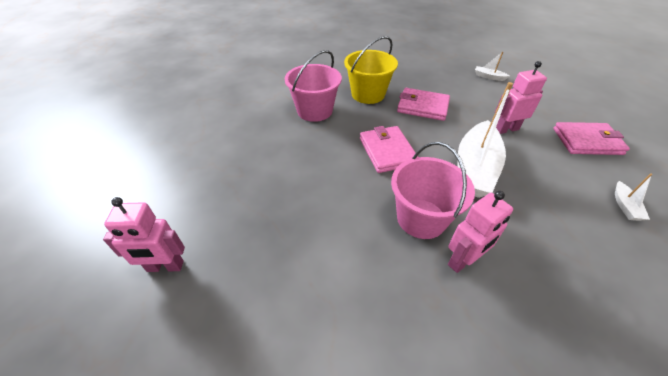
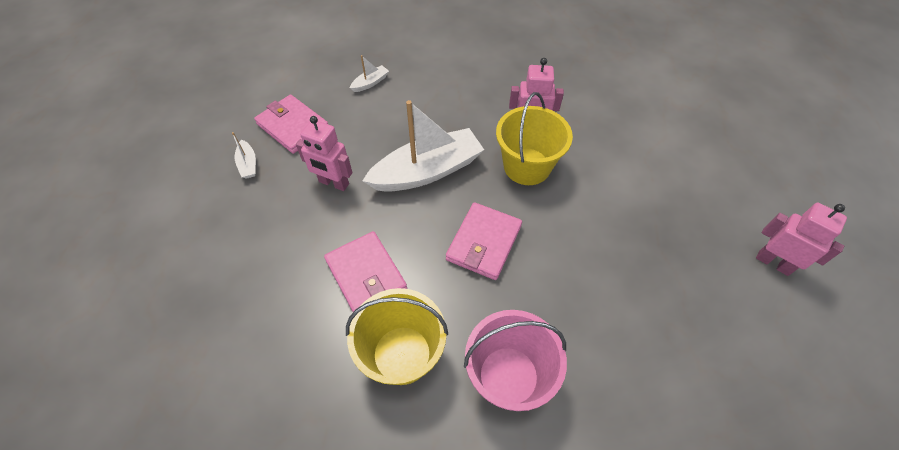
camera: 140 degrees left, 10 degrees up
pink bucket [391,142,475,239] -> yellow bucket [496,92,573,185]
white boat [475,52,510,81] -> white boat moved to [232,132,256,179]

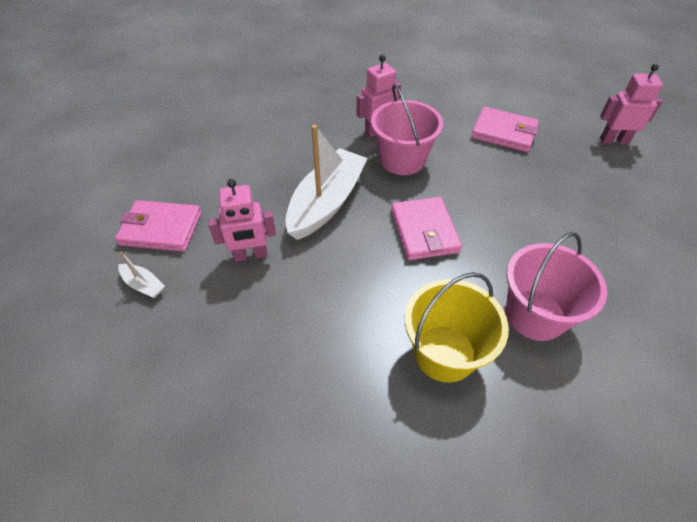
camera: 35 degrees left, 5 degrees down
pink wallet [324,231,407,312] -> pink wallet moved to [471,107,539,152]
white boat [350,55,389,92] -> none
yellow bucket [496,92,573,185] -> pink bucket [371,84,444,175]

